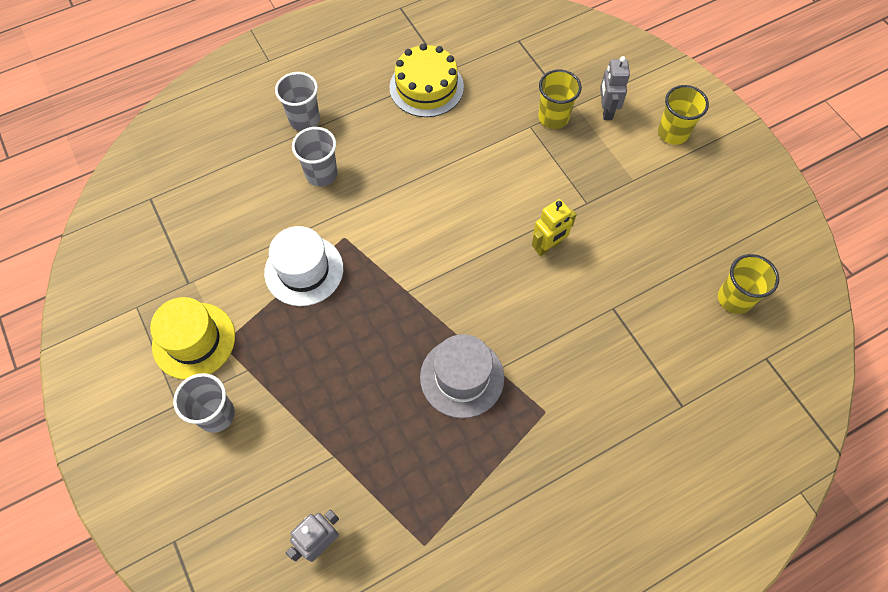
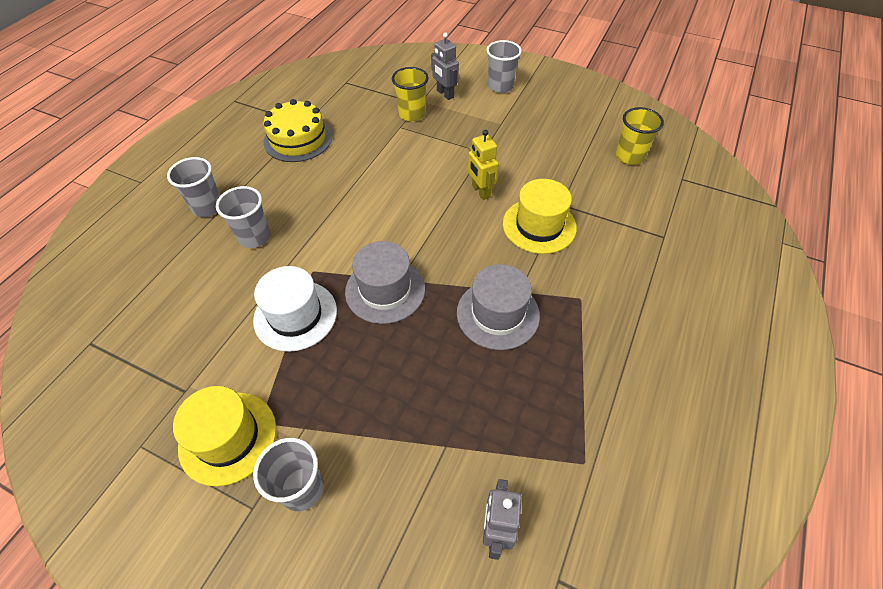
camera: 35 degrees left, 10 degrees down
yellow robot [532,199,577,256] -> yellow robot turned 135 degrees clockwise [468,130,499,200]
yellow cup [658,85,709,145] -> grey cup [486,40,522,93]
none -> grey hat [345,241,425,324]
none -> yellow hat [503,179,577,254]

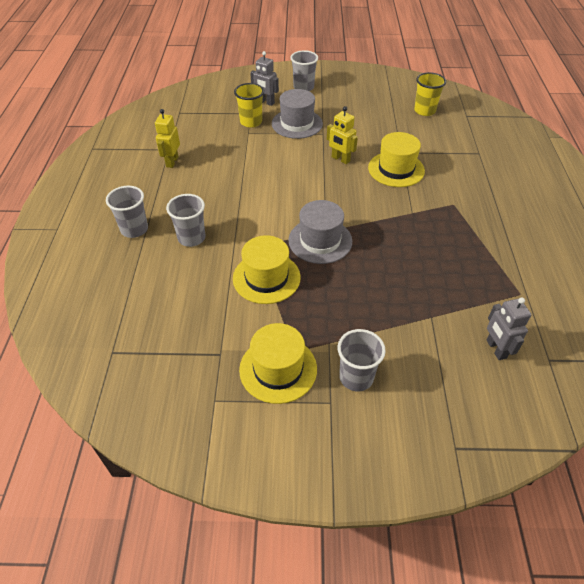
camera: 25 degrees left, 5 degrees down
white hat [253,266,337,352] -> yellow hat [233,235,301,304]
yellow cake [263,99,332,162] -> yellow robot [155,109,180,168]
grey hat [457,264,540,350] -> grey hat moved to [272,89,323,139]

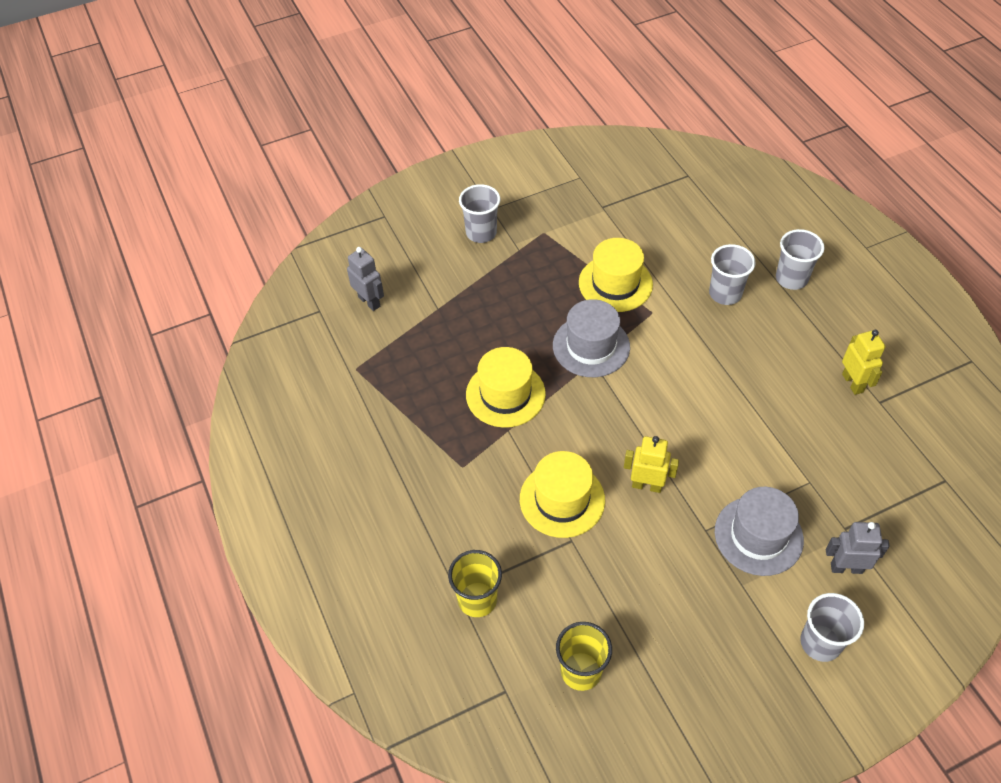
camera: 155 degrees right, 5 degrees up
yellow cup [234,83,264,128] -> yellow cup moved to [448,550,502,617]
yellow hat [239,323,317,404] -> yellow hat moved to [466,347,546,428]

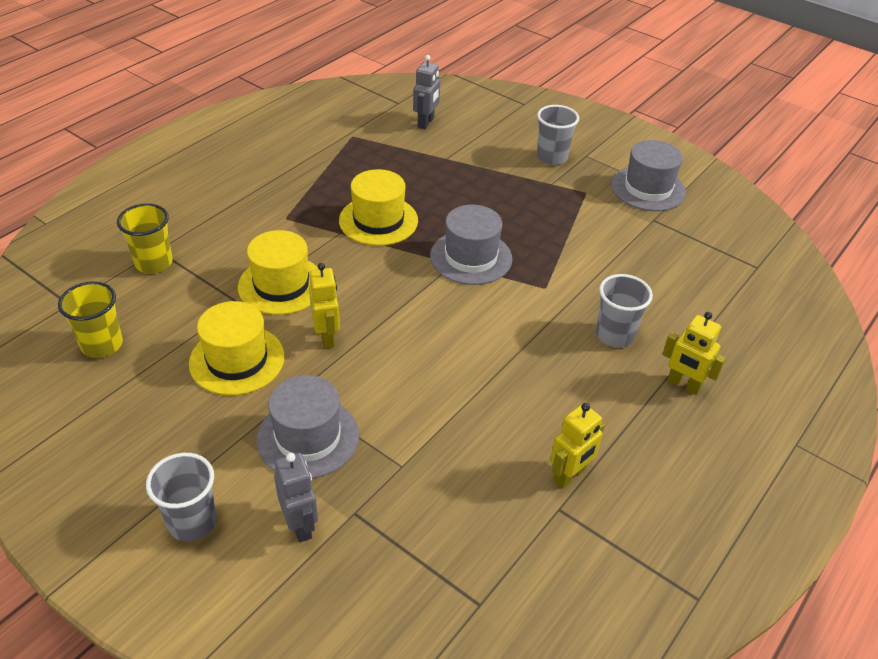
camera: 60 degrees right, 10 degrees down
yellow hat [579,238,653,312] -> yellow hat moved to [189,301,285,395]
grey cup [776,229,824,290] -> yellow robot [662,312,726,395]
none -> grey hat [611,140,686,211]

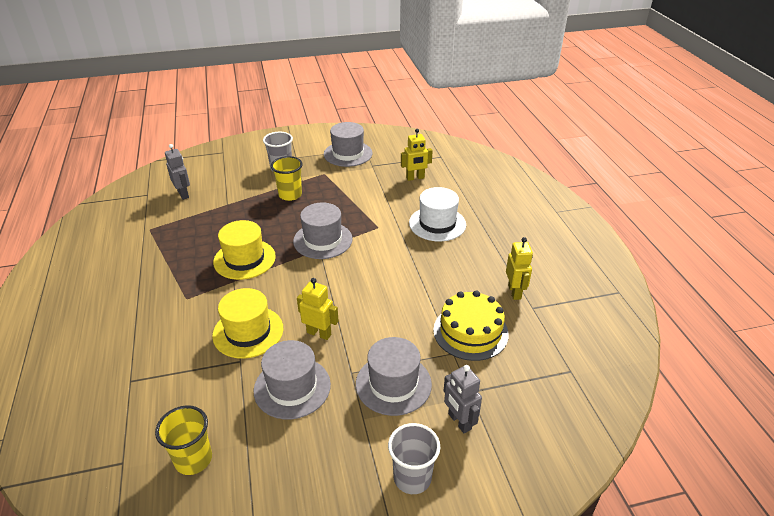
camera: 50 degrees left, 5 degrees down
yellow cup [117,203,173,274] -> yellow cup moved to [271,156,303,201]
yellow hat [189,301,285,395] -> grey hat [254,340,331,419]
grey robot [274,453,318,543] -> grey robot turned 135 degrees counterclockwise [443,365,482,434]
grey cup [596,274,653,347] -> white hat [409,187,466,241]
yellow robot [662,312,726,395] -> yellow robot moved to [401,129,433,181]
none -> yellow cake [433,291,509,361]

